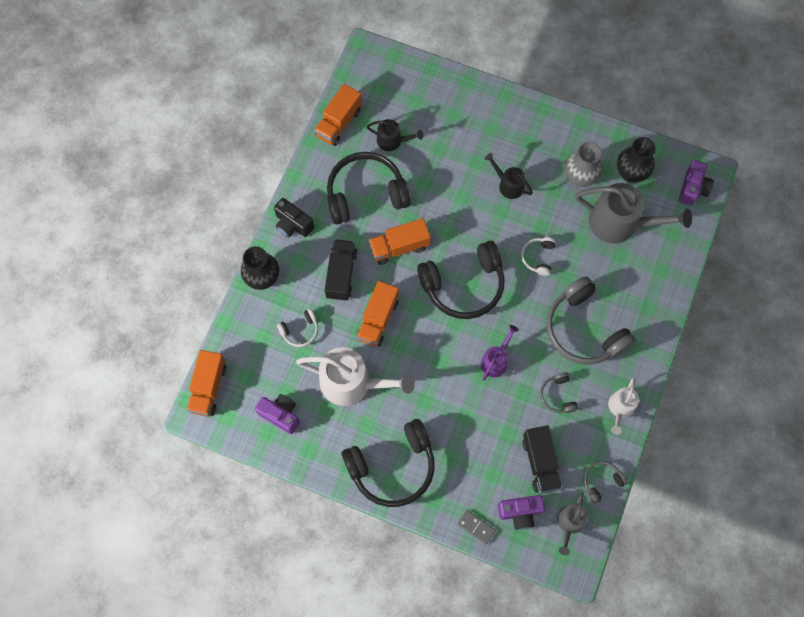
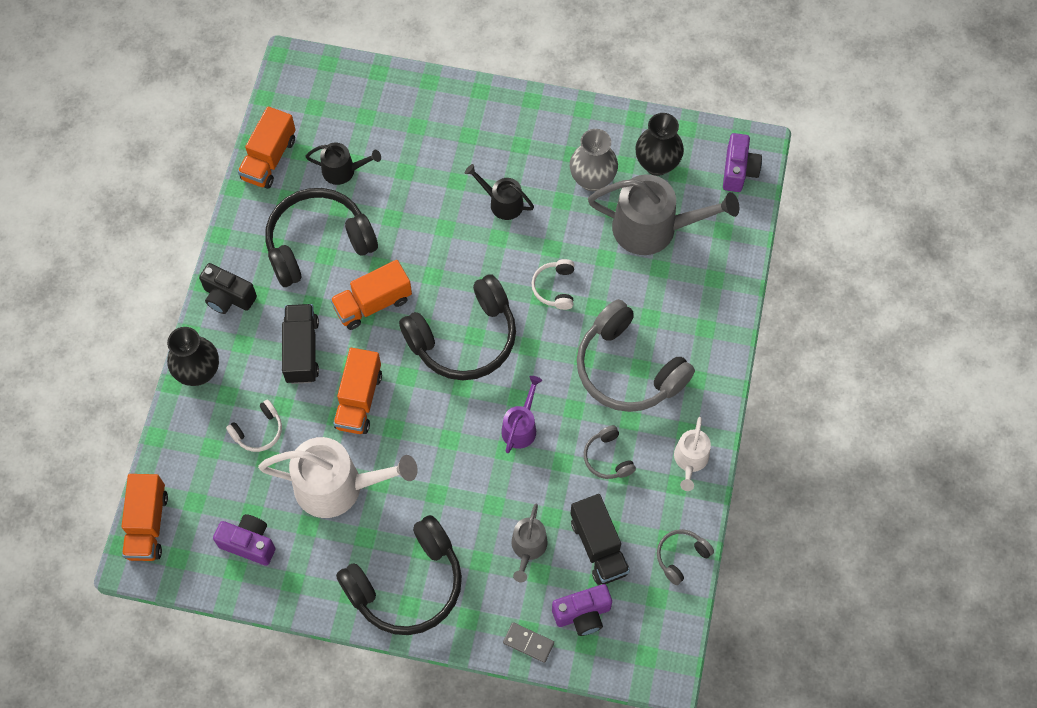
camera: 10 degrees left, 5 degrees down
grey watering can [557,493,588,555] -> grey watering can moved to [511,504,548,582]

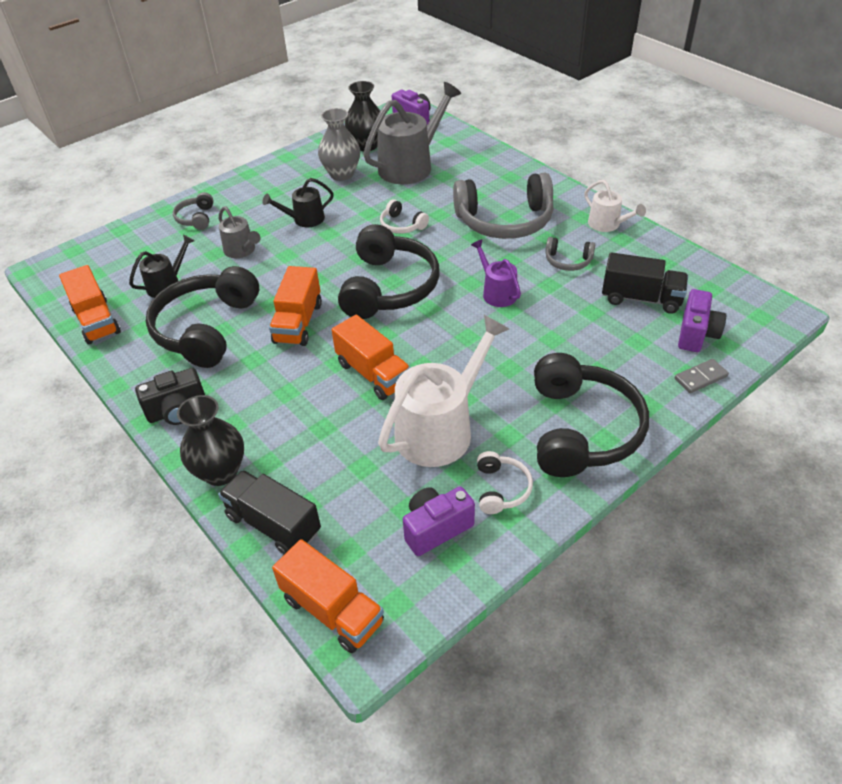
camera: 50 degrees left, 20 degrees down
white headphones [226,400,282,452] -> white headphones moved to [477,451,533,514]
black truck [282,304,319,384] -> black truck moved to [218,470,321,554]
grey watering can [511,504,548,582] -> grey watering can moved to [219,206,260,258]
grey headphones [657,529,714,585] -> grey headphones moved to [173,192,213,230]

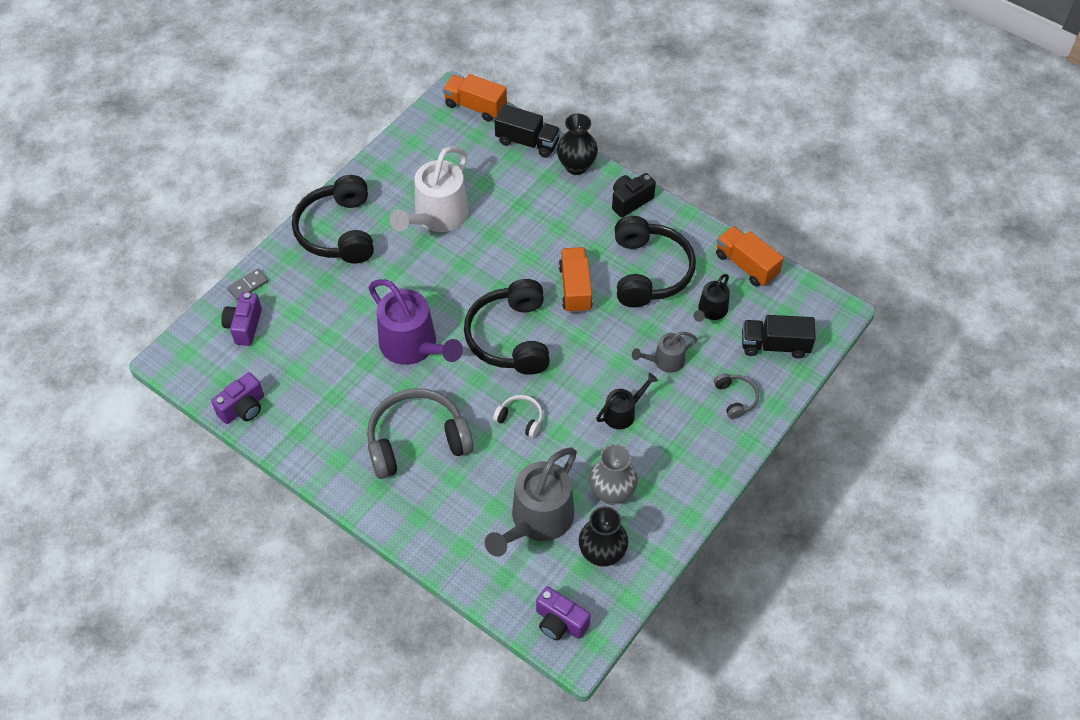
camera: 165 degrees right, 10 degrees up
grey watering can [219,206,260,258] -> grey watering can turned 60 degrees counterclockwise [632,332,697,373]
orange truck [332,315,411,400] -> none
purple camera [403,487,475,556] -> purple camera moved to [211,372,264,424]
purple watering can [471,239,521,307] -> purple watering can [368,279,463,365], size x1.89
white headphones [477,451,533,514] -> none
grey headphones [545,237,595,271] -> none
white watering can [584,180,646,232] -> none
black truck [602,252,688,314] -> black truck moved to [742,315,816,359]

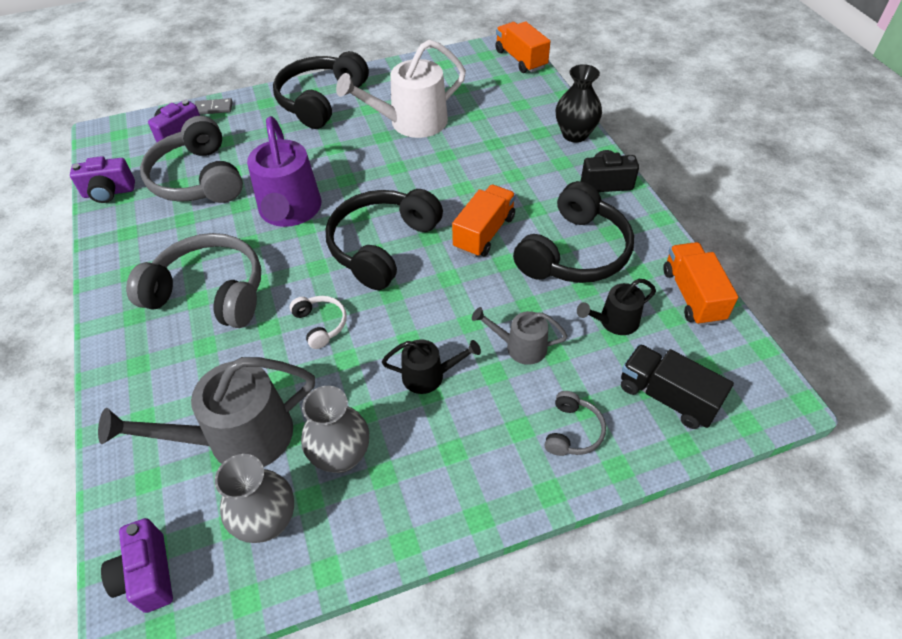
camera: 35 degrees right, 5 degrees down
black truck [494,104,561,158] -> none
black vase [579,506,628,567] -> grey vase [215,454,294,543]
none -> grey headphones [140,116,243,203]

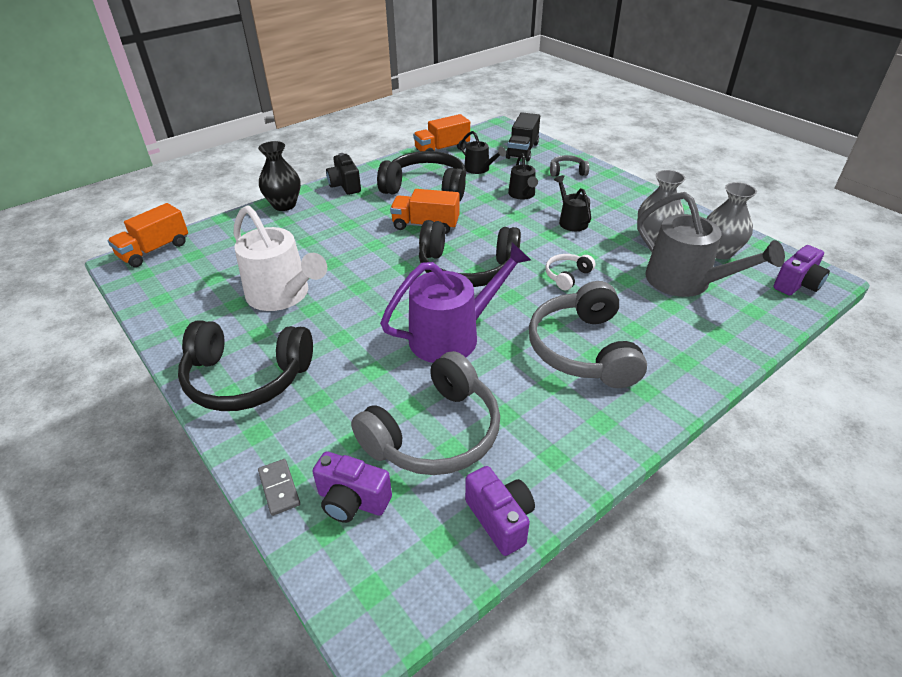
camera: 110 degrees left, 10 degrees down
grey watering can [472,307,568,365] -> black watering can [508,153,538,200]

